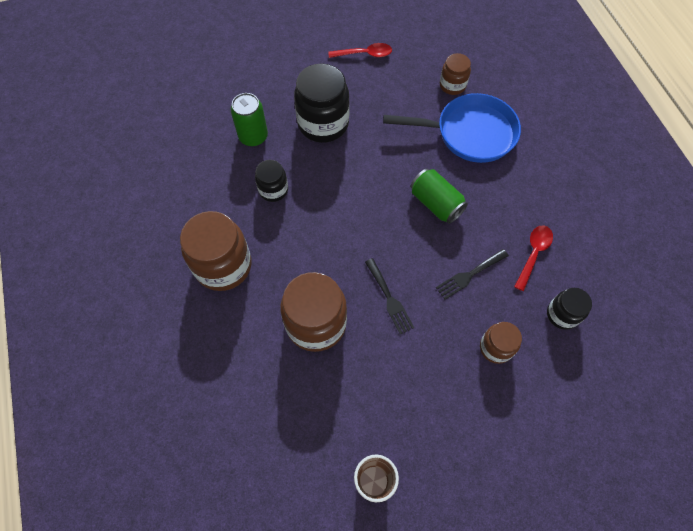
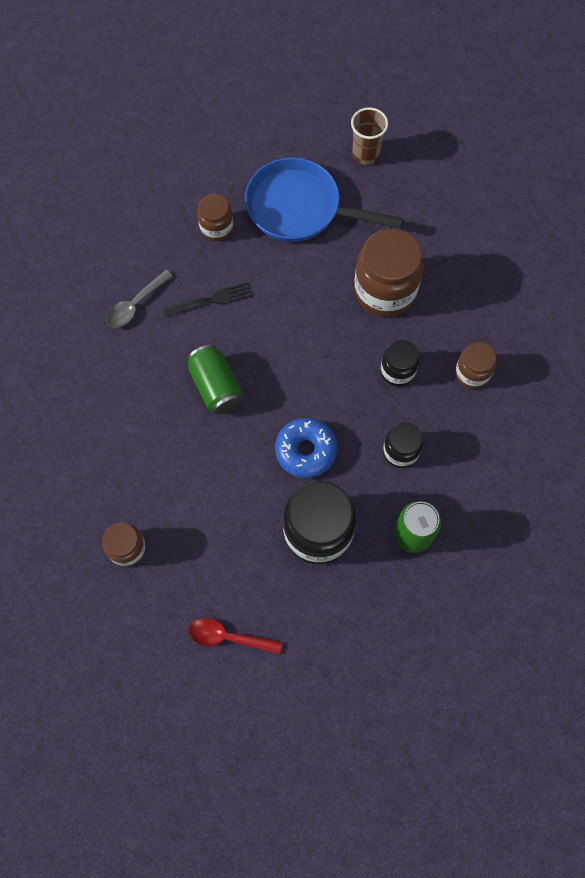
camera: 165 degrees left, 5 degrees up
brown jar [180,211,252,291] -> brown jar [455,342,496,389], size x0.55
black fork [365,258,414,334] -> none
blue pan [383,93,521,163] -> blue pan moved to [245,157,403,242]
red spoon [514,225,553,291] -> grey spoon [106,270,173,328]
black jar [547,288,592,330] -> black jar moved to [380,340,419,386]
none -> blue donut [275,418,337,478]

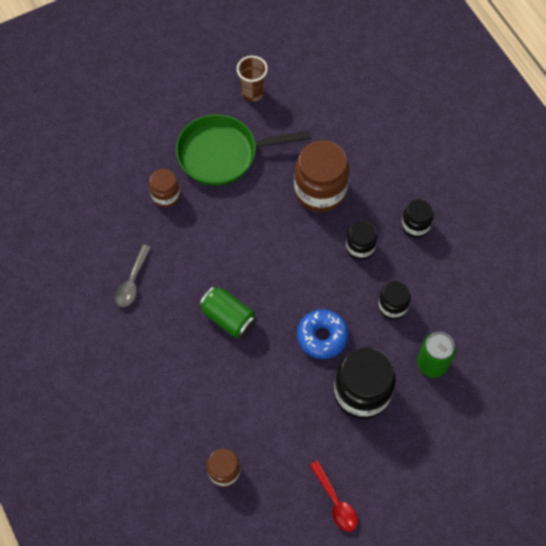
camera: 25 degrees left, 5 degrees down
black fork [163,282,253,317] -> none
red spoon [189,618,282,654] -> red spoon turned 105 degrees counterclockwise [310,460,358,532]
blue pan [245,157,403,242] -> green pan [176,114,311,186]
brown jar [455,342,496,389] -> black jar [401,199,434,238]

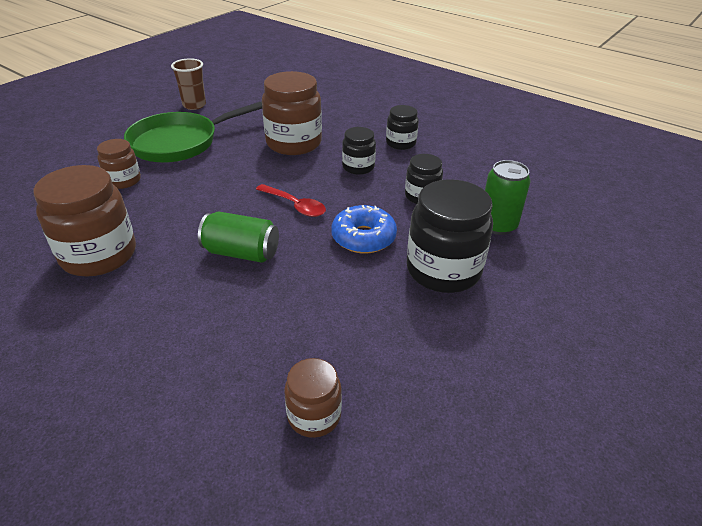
camera: 25 degrees left, 25 degrees down
grey spoon [115,245,151,307] -> brown jar [33,165,136,277]
red spoon [310,460,358,532] -> red spoon moved to [256,184,326,217]

